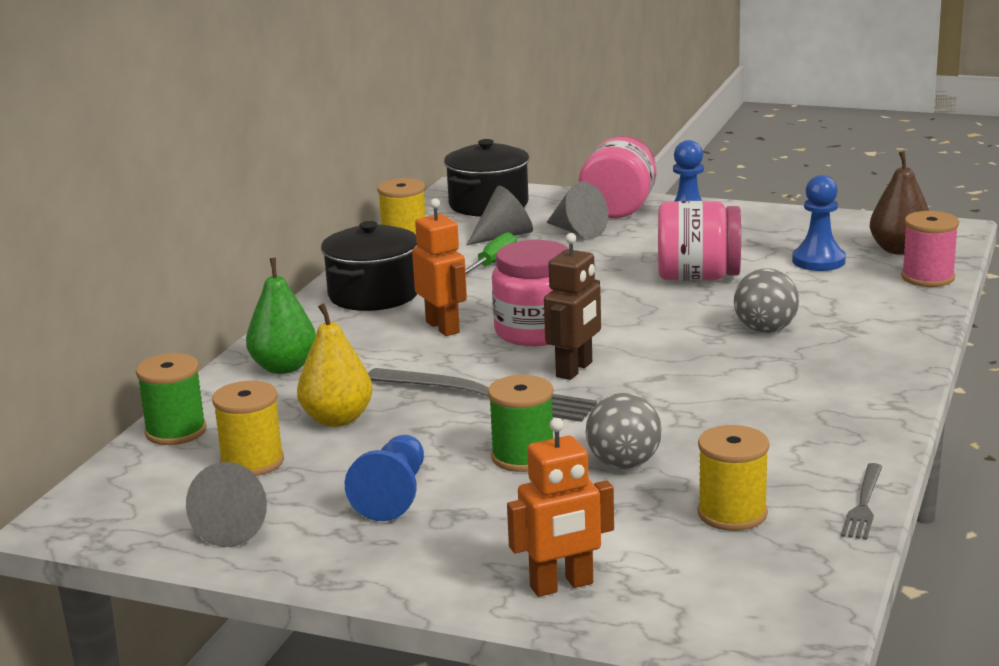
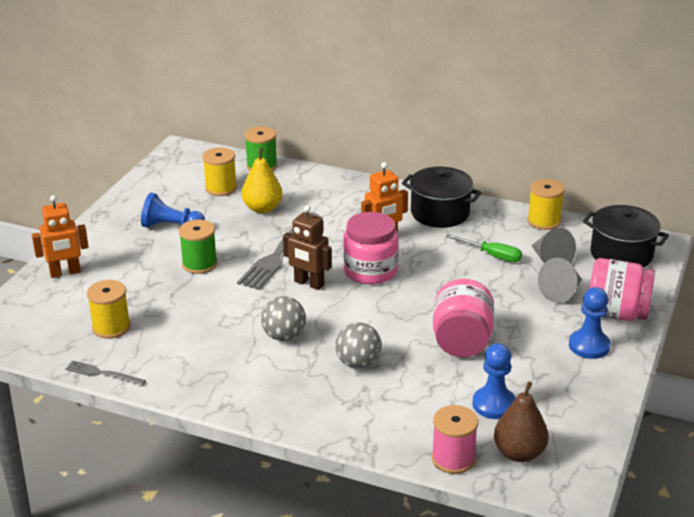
camera: 90 degrees right, 10 degrees up
grey cone [186,462,267,547] -> none
green pear [246,258,316,374] -> none
orange robot [507,418,614,597] -> orange robot turned 90 degrees counterclockwise [32,195,89,278]
grey ball [586,393,662,469] -> grey ball moved to [261,296,306,341]

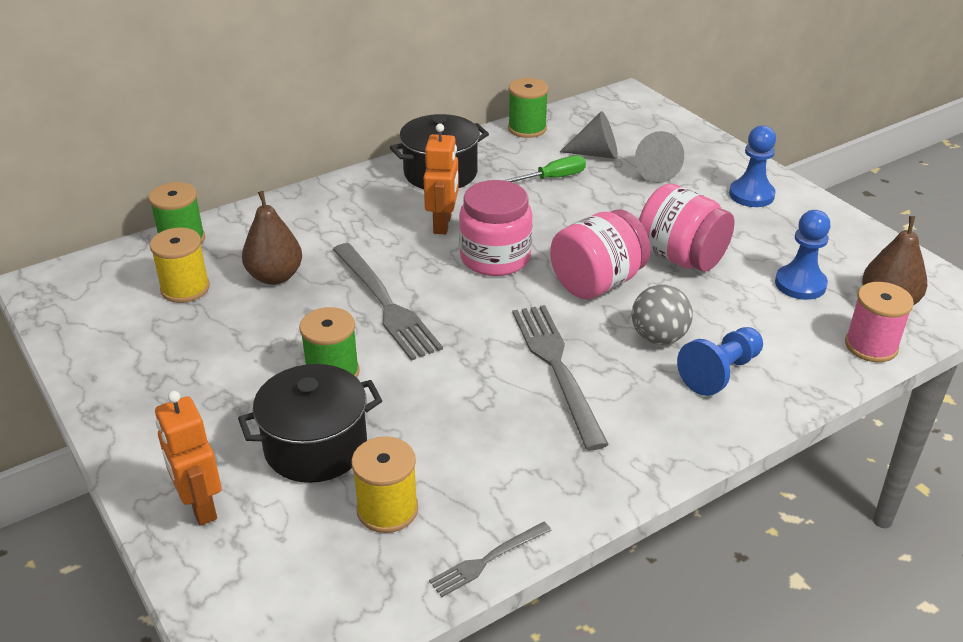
camera: 55 degrees left, 5 degrees up
orange robot [32,195,89,278] -> orange robot turned 135 degrees clockwise [155,391,222,526]
blue pawn [141,193,205,228] -> blue pawn moved to [677,327,763,396]
yellow pear [242,148,282,213] -> brown pear [242,191,302,285]
grey ball [261,296,306,341] -> grey fork [512,305,609,450]
brown robot [283,205,332,290] -> none
yellow spool [527,179,565,230] -> green spool [508,78,549,138]
black pot [583,205,669,267] -> black pot moved to [238,364,382,483]
pink jar [590,258,655,321] -> pink jar moved to [550,209,651,299]

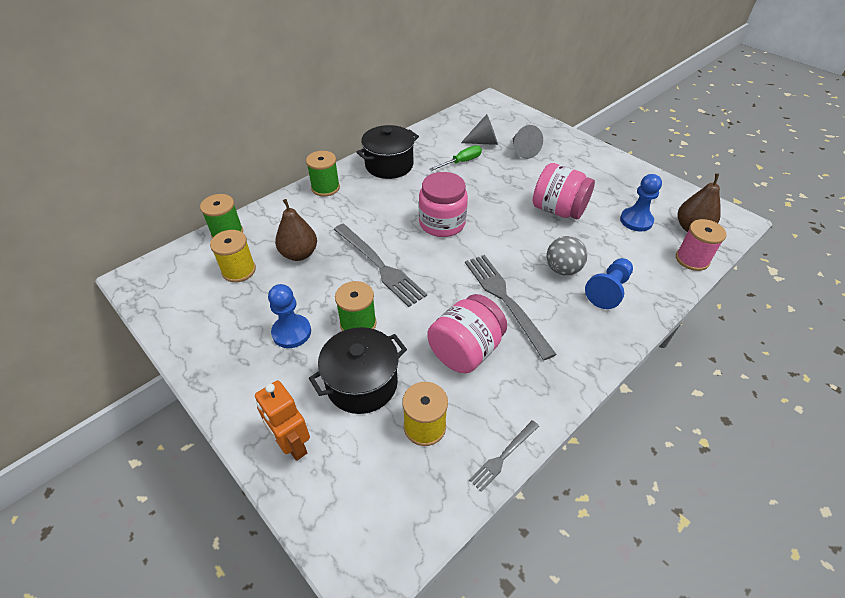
camera: 10 degrees left, 10 degrees up
orange robot [424,123,459,235] -> none
green spool [508,78,549,138] -> green spool moved to [306,151,340,196]
pink jar [550,209,651,299] -> pink jar moved to [427,294,507,374]
blue pawn [729,125,776,207] -> blue pawn moved to [268,284,311,348]

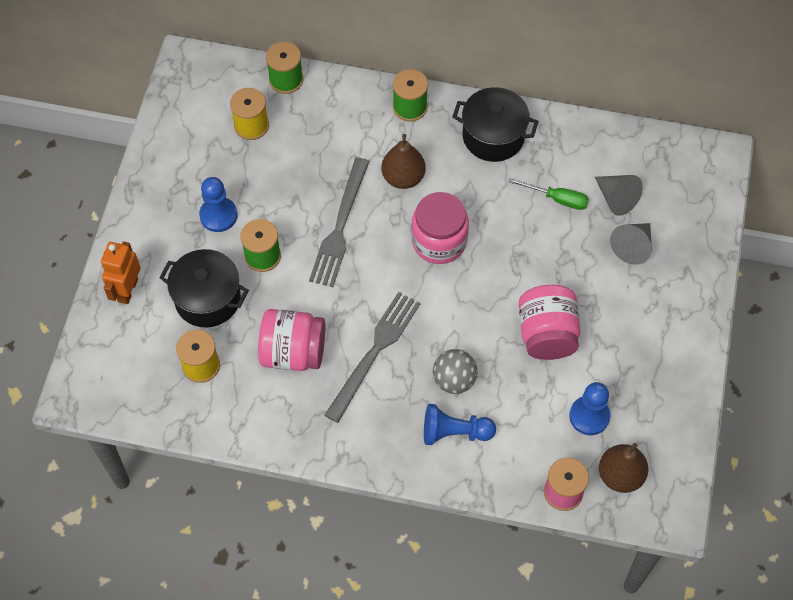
camera: 55 degrees right, 15 degrees up
brown pear [275,199,317,261] -> brown pear moved to [381,134,426,189]
grey fork [469,420,539,492] -> none

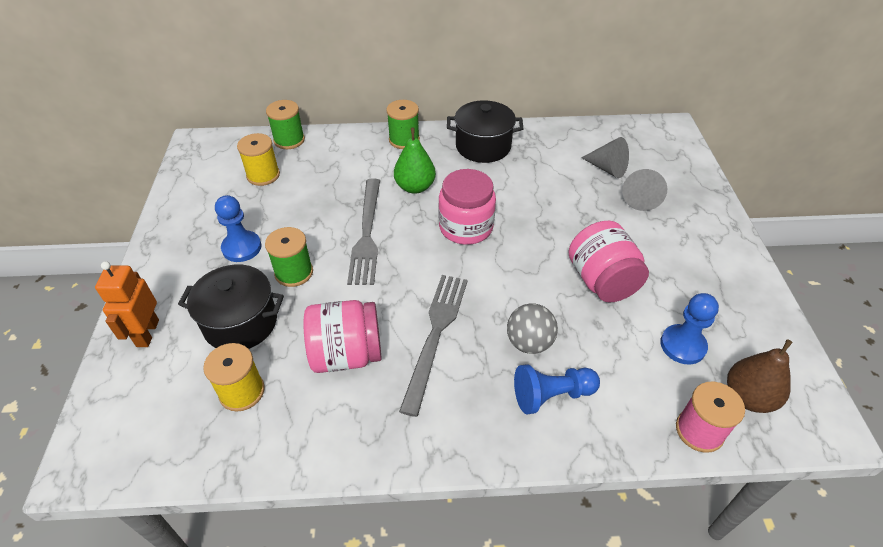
camera: 15 degrees left, 15 degrees down
brown pear [381,134,426,189] -> green pear [394,128,436,194]
green screwdriver [508,178,589,210] -> none

